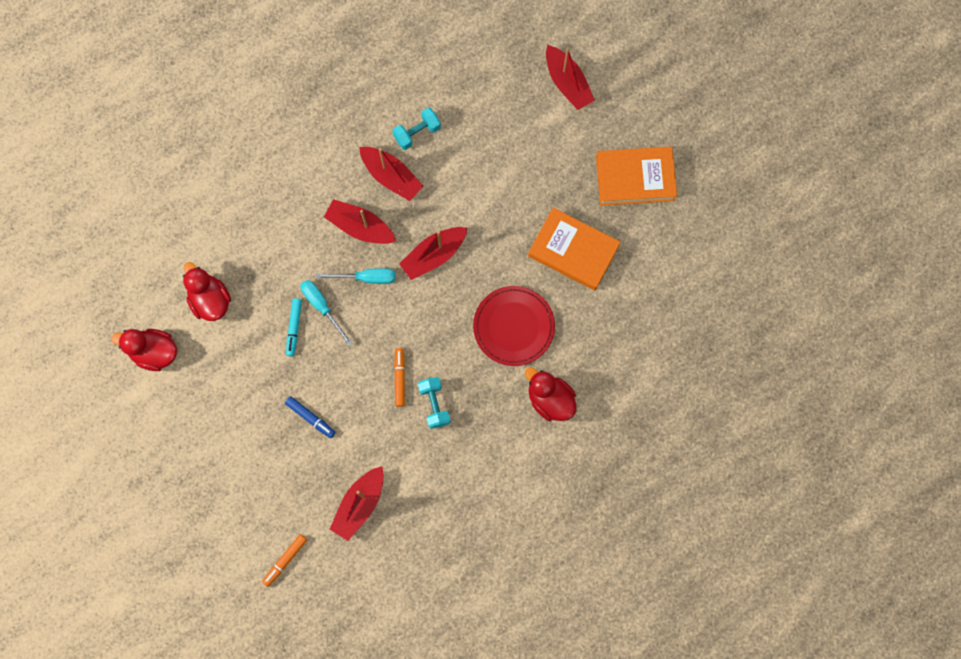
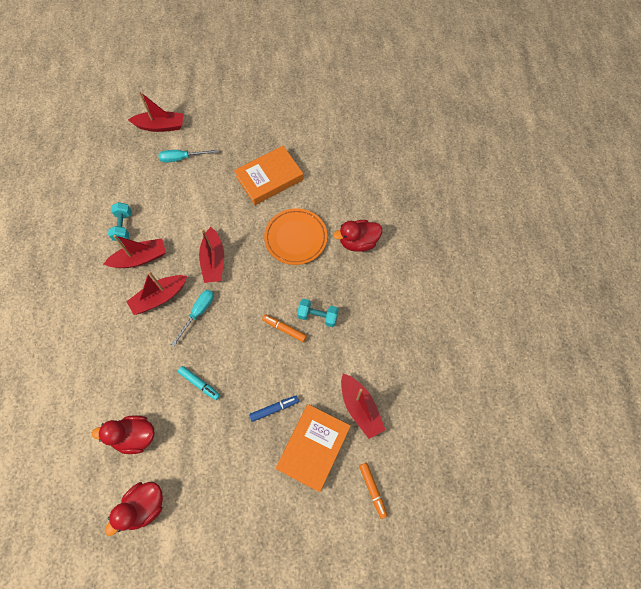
camera: 60 degrees left, 10 degrees down
turquoise screwdriver [301,280,352,345] -> turquoise screwdriver moved to [158,150,217,163]
red plate [473,286,555,366] -> orange plate [264,208,327,265]
orange book [596,147,677,206] -> orange book moved to [276,404,351,492]

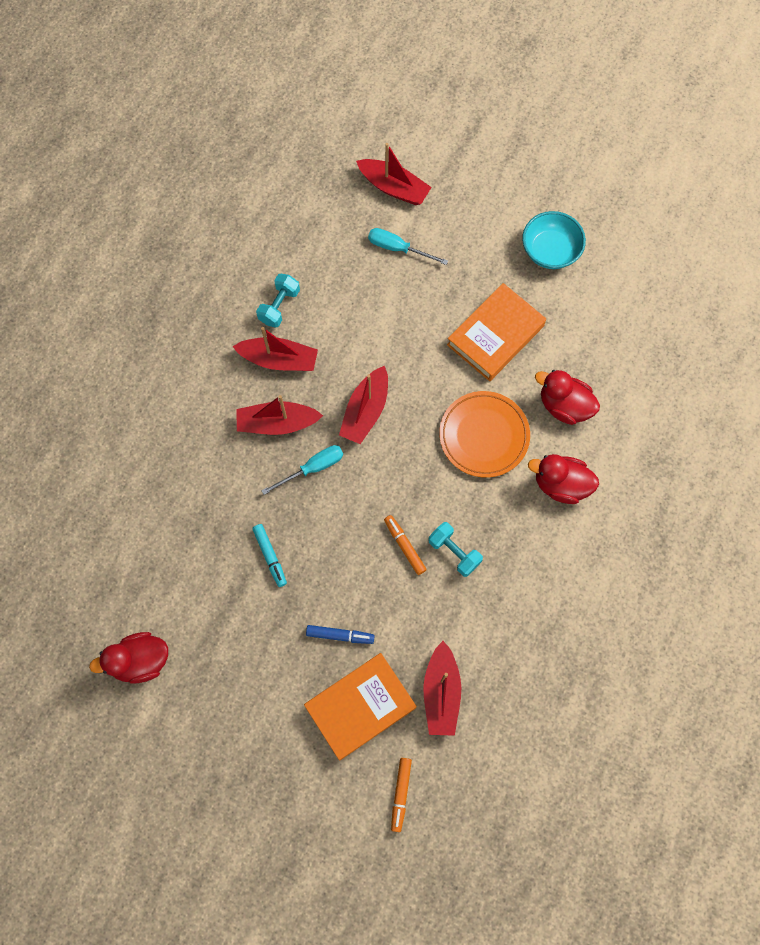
camera: 30 degrees right, 5 degrees up
red duck [91,415,155,454] -> red duck moved to [535,370,600,425]
orange book [234,146,304,205] -> orange book turned 45 degrees counterclockwise [447,283,546,381]
none -> turquoise bowl [522,211,586,269]

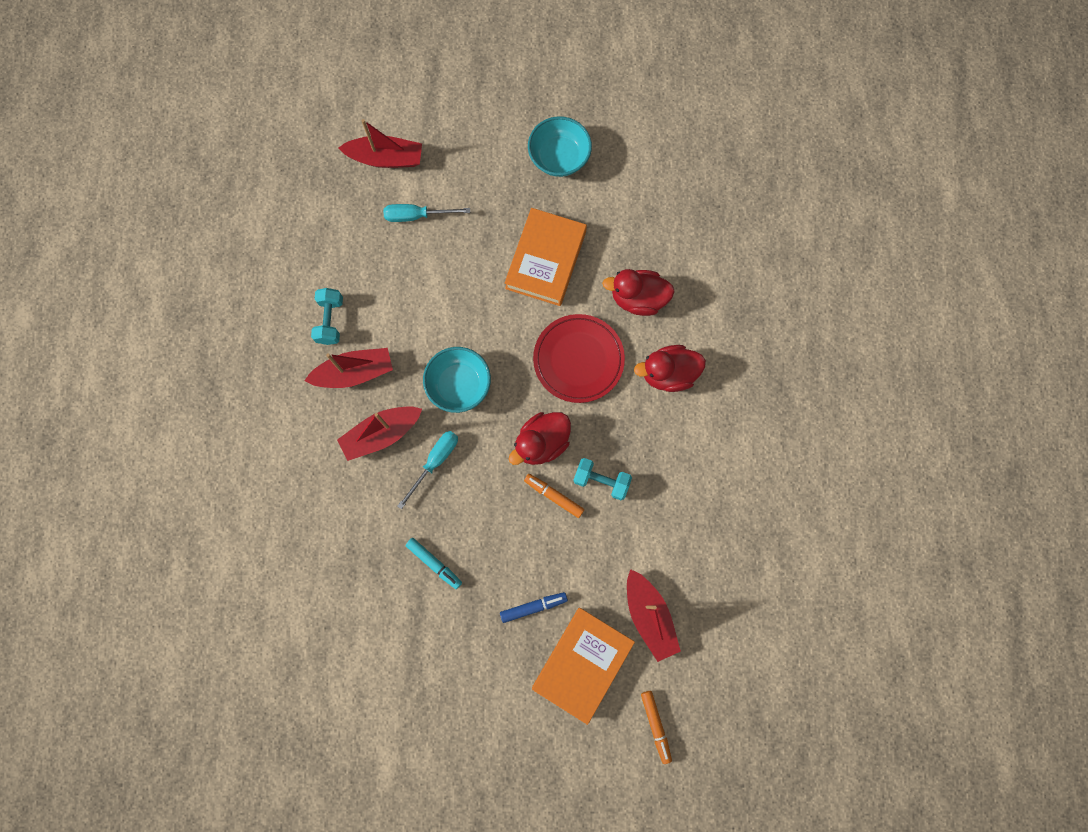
camera: 25 degrees left, 5 degrees up
red duck [89,632,168,683] -> red duck moved to [509,412,571,465]
red boat [339,366,388,444] -> turquoise bowl [423,347,491,413]
orange plate [439,391,530,478] -> red plate [533,314,625,403]

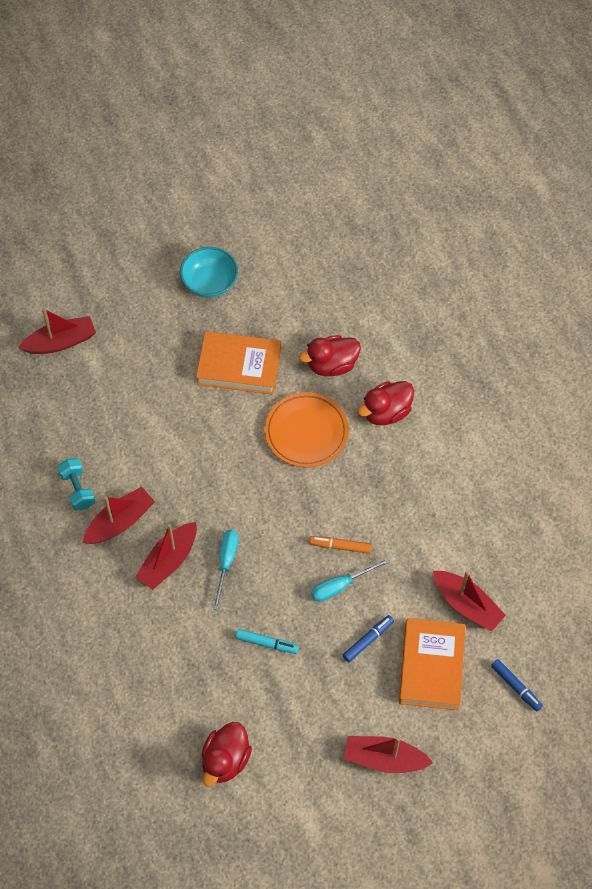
camera: 25 degrees left, 15 degrees down
turquoise screwdriver [383,204,470,222] -> turquoise screwdriver moved to [311,558,390,602]
turquoise bowl [423,347,491,413] -> none
orange book [505,208,587,306] -> orange book turned 75 degrees counterclockwise [196,331,281,394]
red duck [509,412,571,465] -> red duck moved to [202,722,252,787]
red plate [533,314,625,403] -> orange plate [265,392,349,468]
turquoise dumbbell [573,458,632,500] -> none
orange marker [641,691,672,764] -> blue marker [491,659,543,712]
none -> red boat [344,736,433,773]

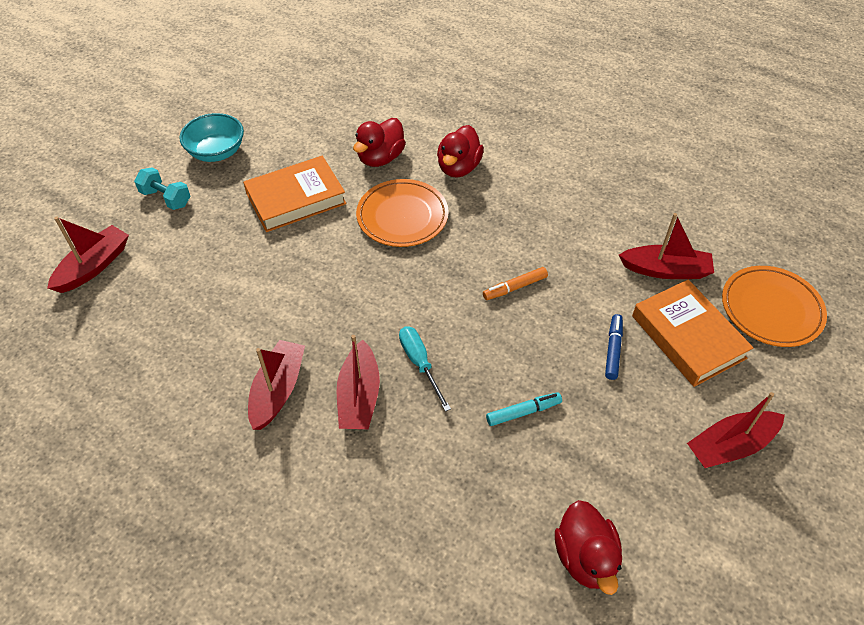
camera: 35 degrees left, 10 degrees down
turquoise dumbbell [57,458,96,510] -> turquoise dumbbell moved to [134,167,190,210]
turquoise screwdriver [311,558,390,602] -> none
blue marker [491,659,543,712] -> orange plate [722,266,827,347]

